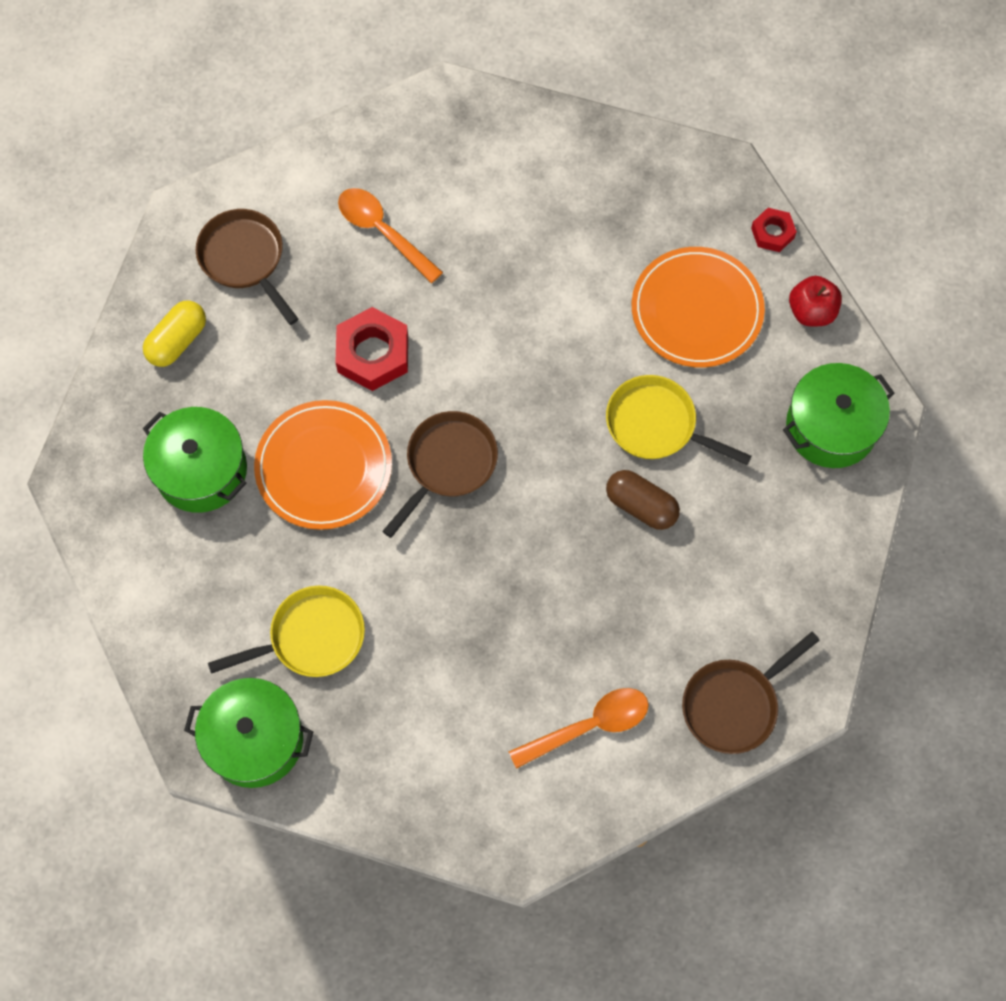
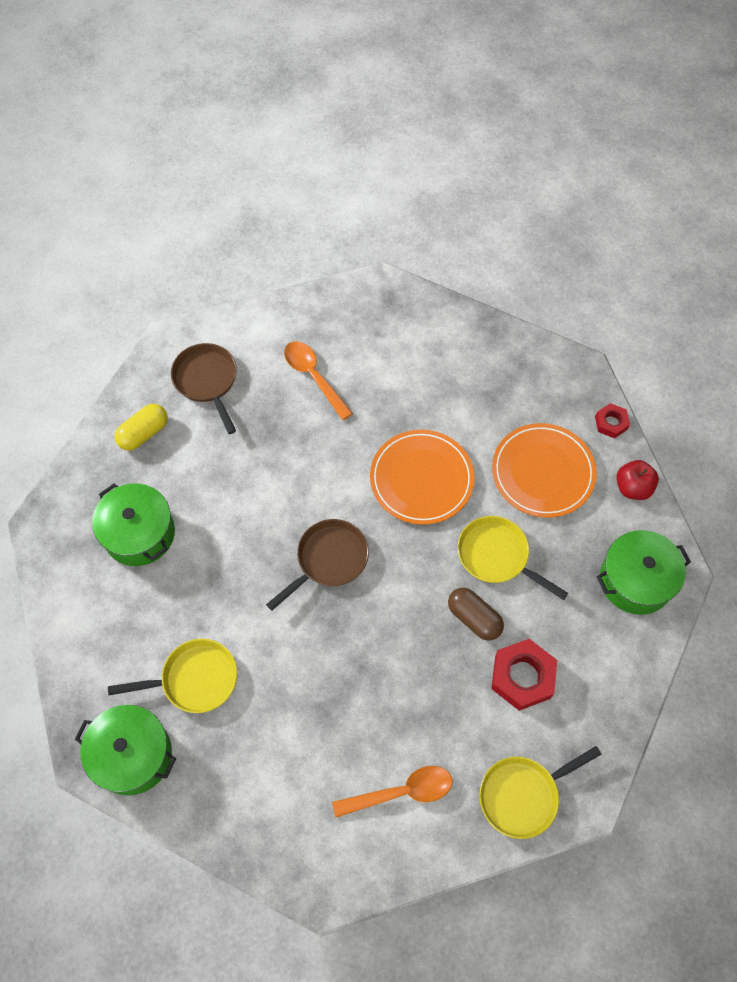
camera: 10 degrees right, 5 degrees down
orange plate [254,400,392,530] -> orange plate moved to [370,430,475,525]
red nut [335,307,408,391] -> red nut moved to [491,639,557,711]
brown pan [682,632,820,754] -> yellow pan [479,746,602,839]

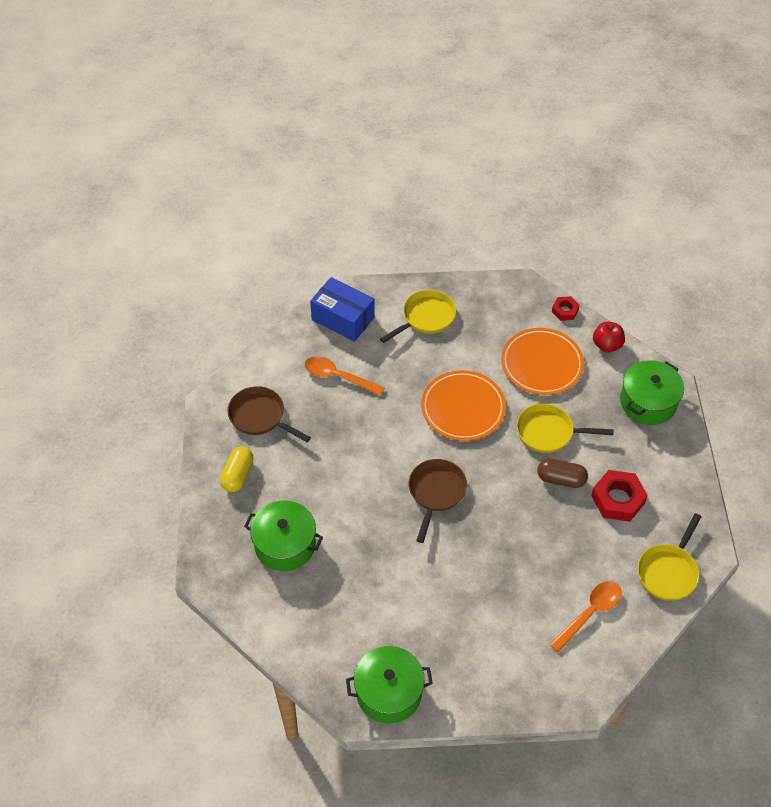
camera: 30 degrees left, 10 degrees down
yellow pan [108,639,237,713] -> yellow pan moved to [380,289,456,343]
none -> blue box [310,277,375,342]

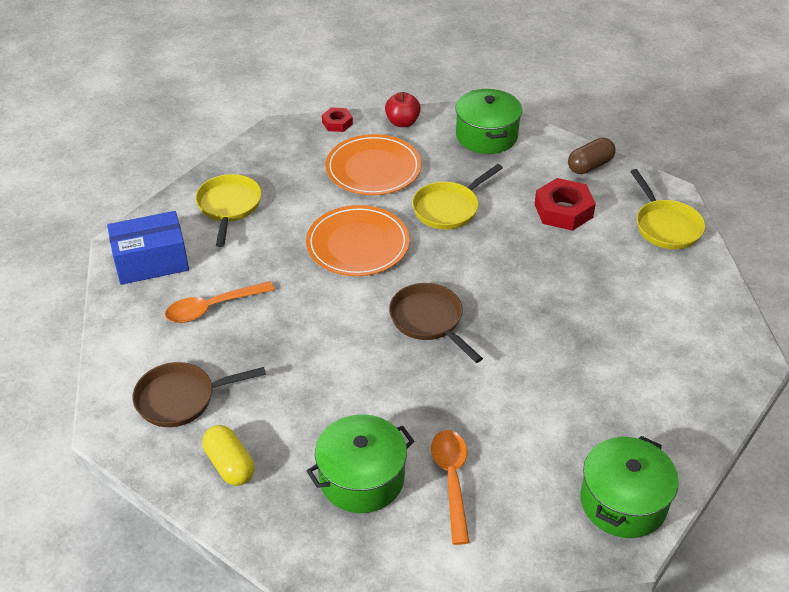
camera: 50 degrees left, 10 degrees down
brown capsule [537,459,588,488] -> brown capsule moved to [568,138,615,174]
orange spoon [550,581,622,652] -> orange spoon moved to [431,430,470,545]

